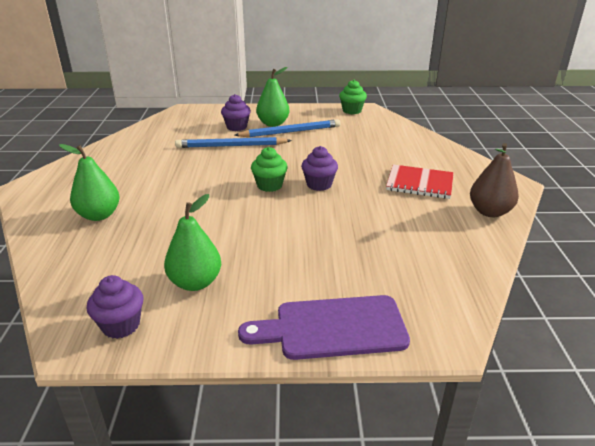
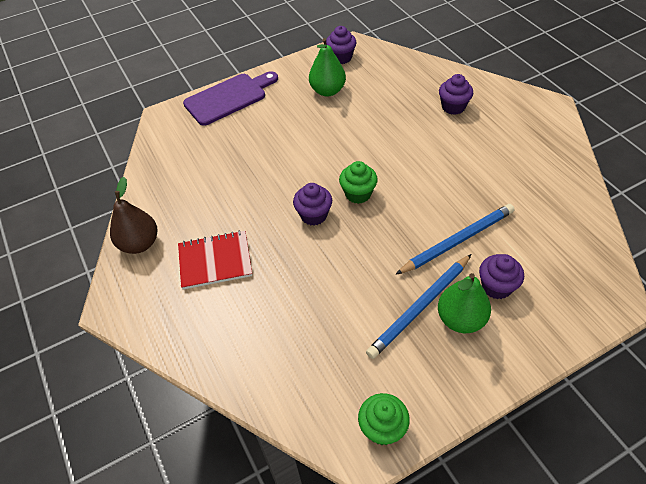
camera: 155 degrees right, 20 degrees up
green pear [59,144,119,221] -> purple cupcake [439,74,473,115]

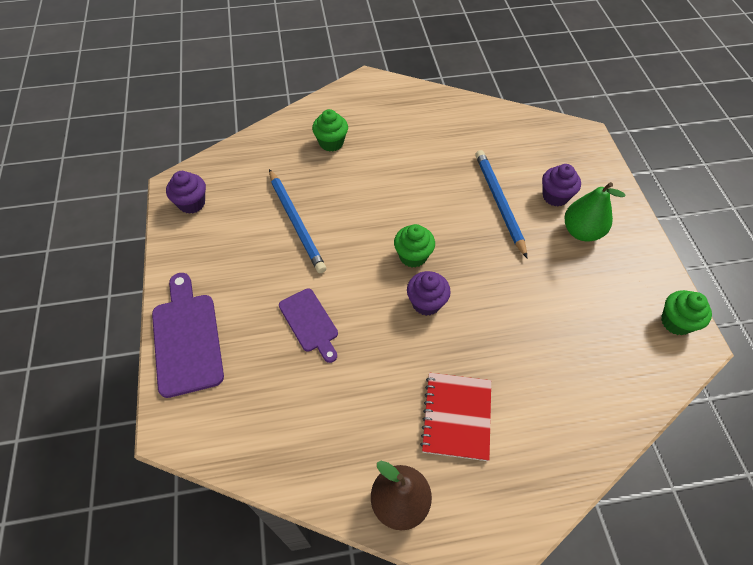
camera: 75 degrees left, 5 degrees up
green pear [309,38,346,96] -> none
blue pencil [366,254,472,359] -> blue pencil moved to [269,169,326,273]
purple cupcake [439,74,473,115] -> green cupcake [312,109,348,151]
none -> purple cutting board [279,289,338,363]

